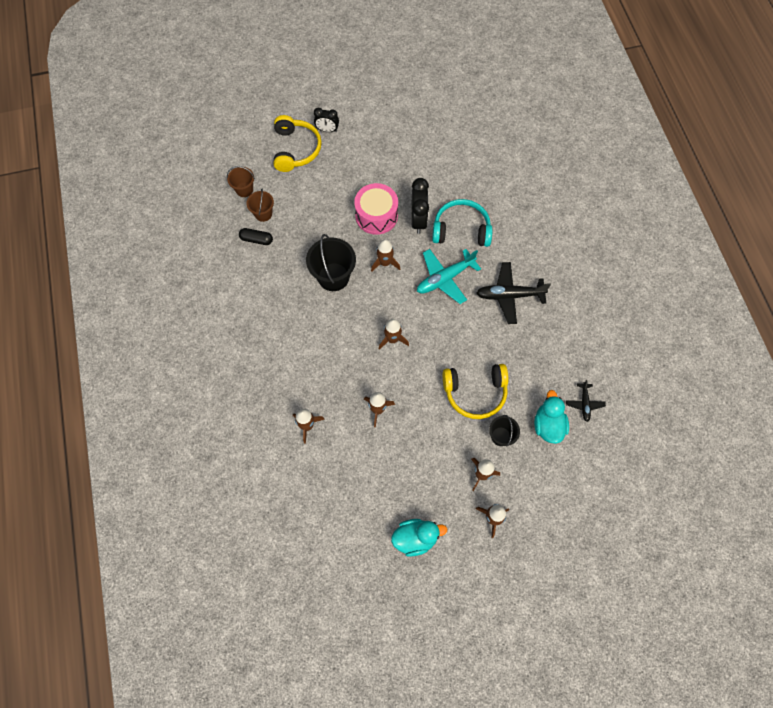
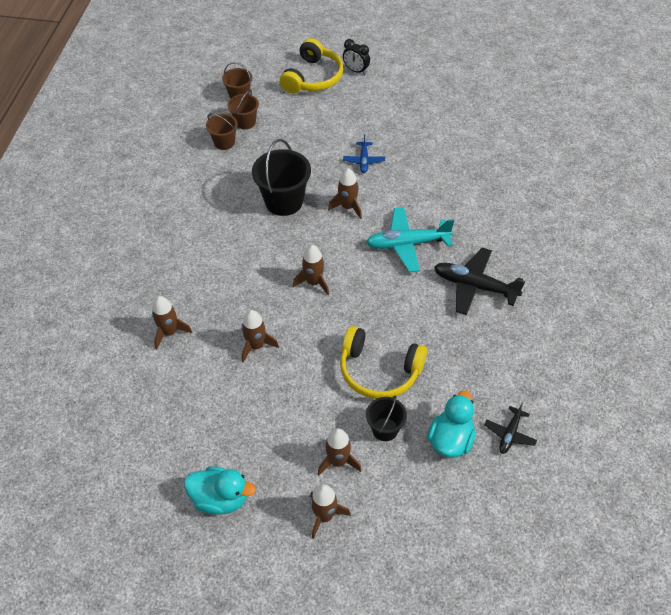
camera: 25 degrees right, 15 degrees down
black capsule [239,228,273,245] -> brown bucket [206,113,238,150]
pink drum [354,183,398,235] -> blue plane [343,135,385,173]
black clock [411,178,429,234] -> none
turquoise headphones [432,199,492,247] -> none

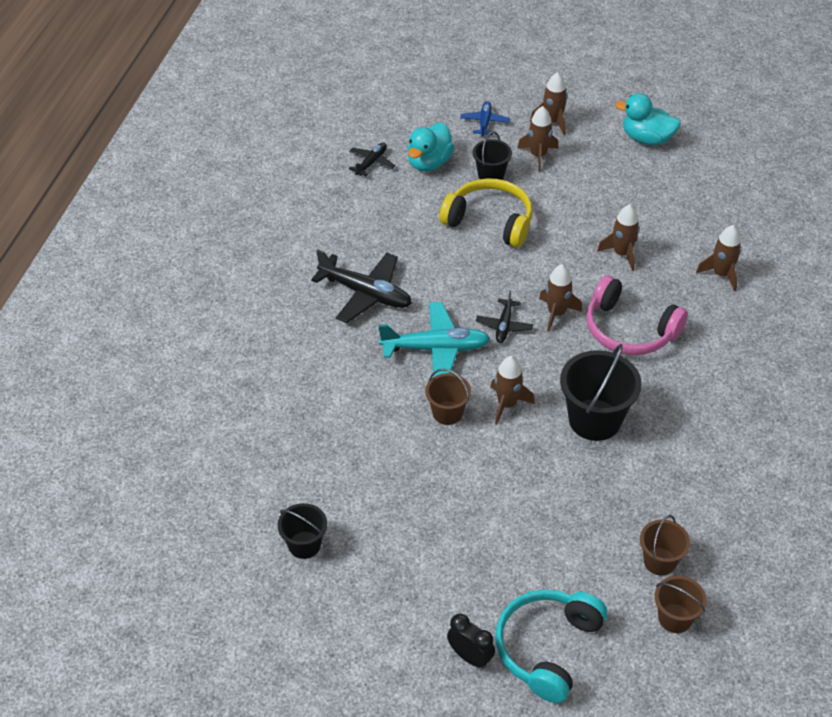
camera: 175 degrees left, 5 degrees down
brown bucket [206,113,238,150] -> brown bucket moved to [425,369,471,425]
yellow headphones [280,38,343,94] -> turquoise headphones [495,590,608,703]
blue plane [343,135,385,173] -> blue plane moved to [460,101,510,137]
none -> black bucket [277,503,327,559]
none -> black plane [476,291,533,343]
none -> pink headphones [587,275,688,355]

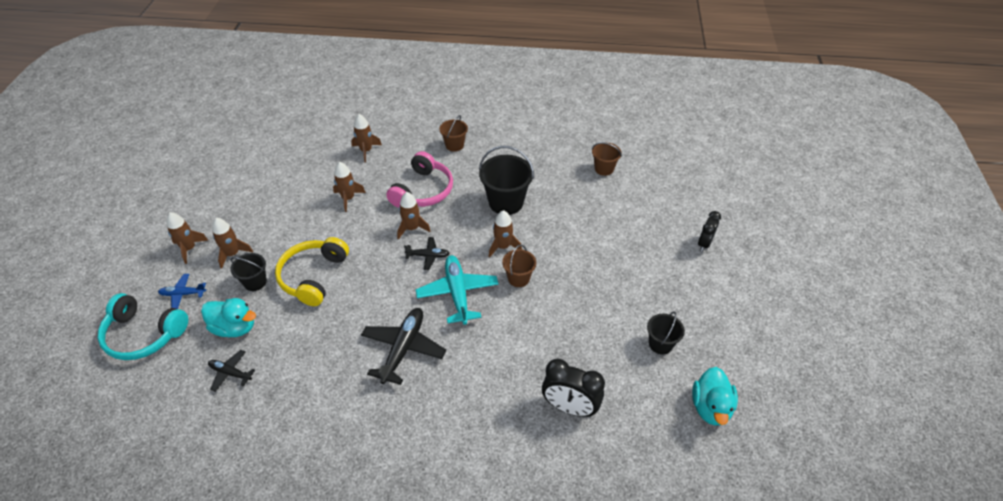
camera: 100 degrees left, 0 degrees up
turquoise headphones [495,590,608,703] -> turquoise headphones moved to [98,293,188,360]
turquoise duck [615,93,681,145] -> turquoise duck moved to [692,367,738,425]
brown bucket [655,576,707,633] -> brown bucket moved to [439,115,468,152]
none -> black clock [542,359,605,417]

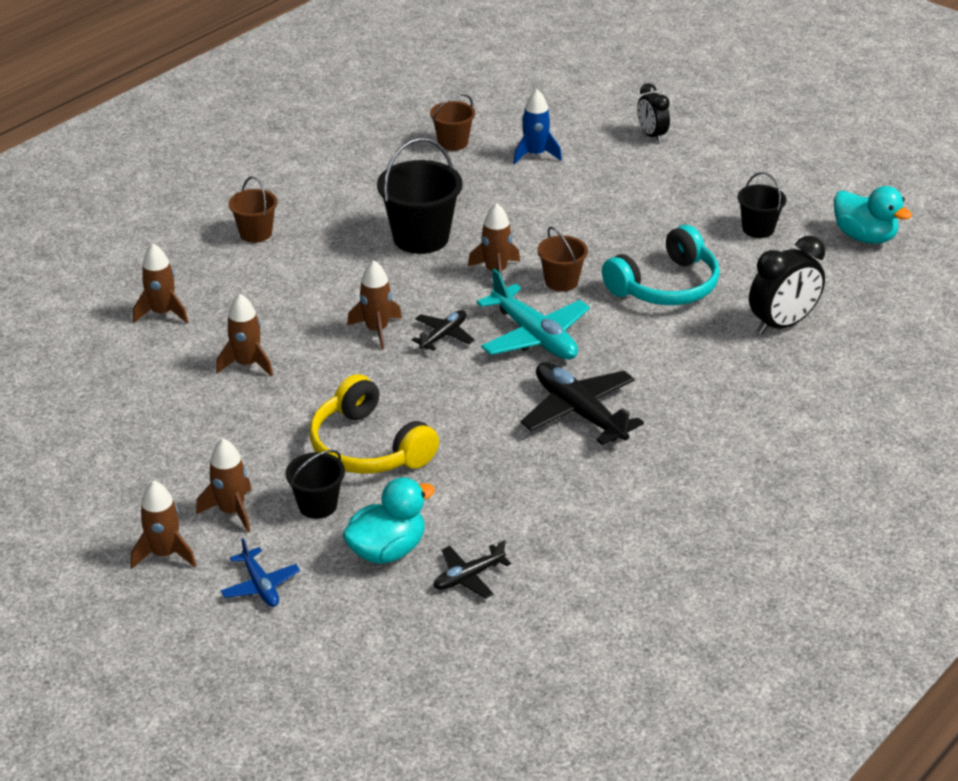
camera: 55 degrees left, 10 degrees down
turquoise headphones [98,293,188,360] -> turquoise headphones moved to [602,225,720,305]
blue plane [158,274,206,309] -> blue plane turned 60 degrees counterclockwise [220,538,300,607]
pink headphones [386,151,453,208] -> none
turquoise plane [415,255,499,325] -> turquoise plane turned 150 degrees counterclockwise [477,269,590,360]
none -> blue rocket [513,89,562,164]

